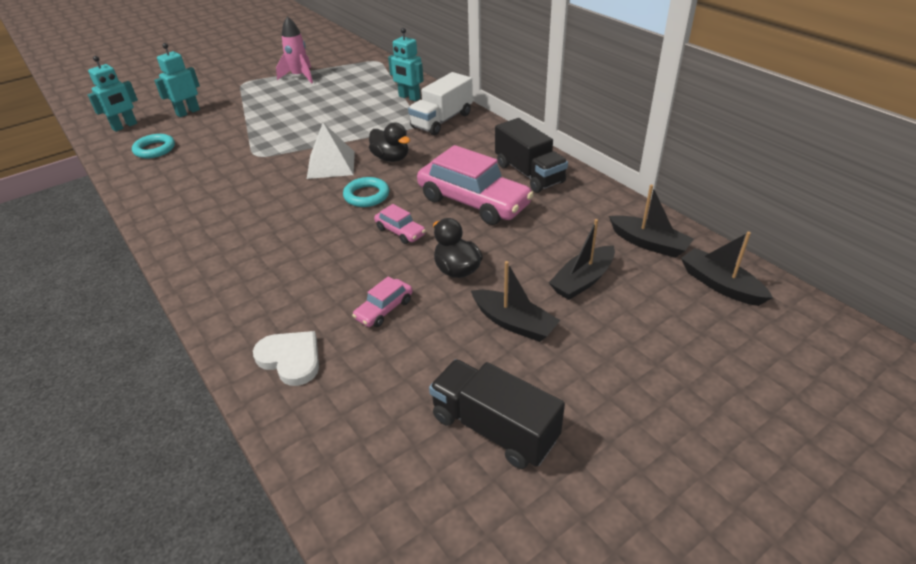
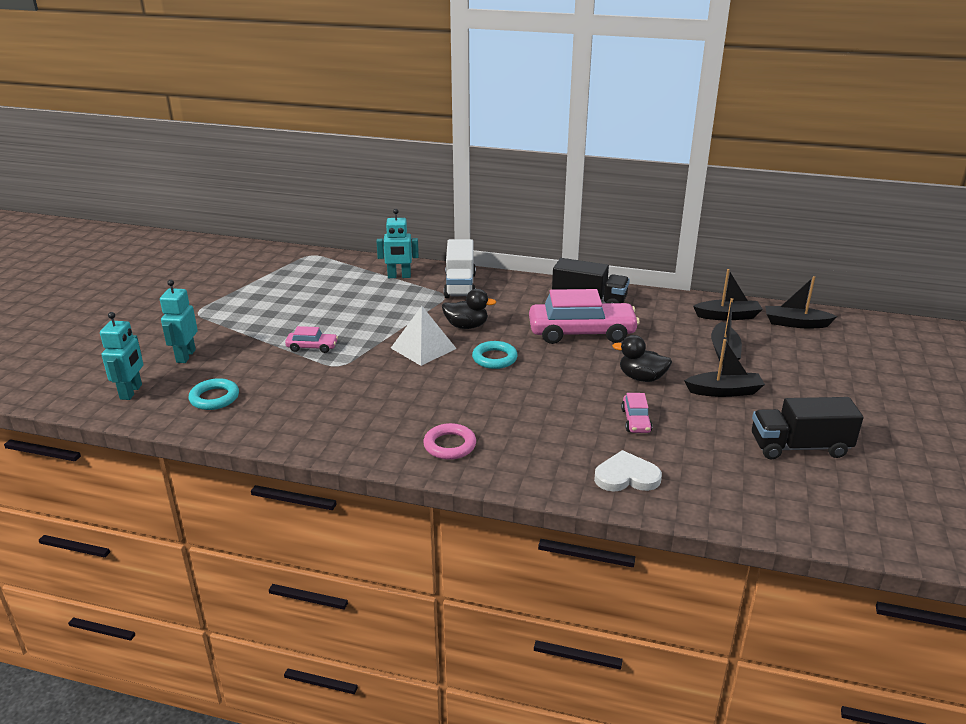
camera: 40 degrees left, 10 degrees down
pink rocket [276,16,313,84] -> none
pink car [374,204,426,244] -> pink car moved to [285,326,338,353]
none -> pink ring [423,423,476,460]

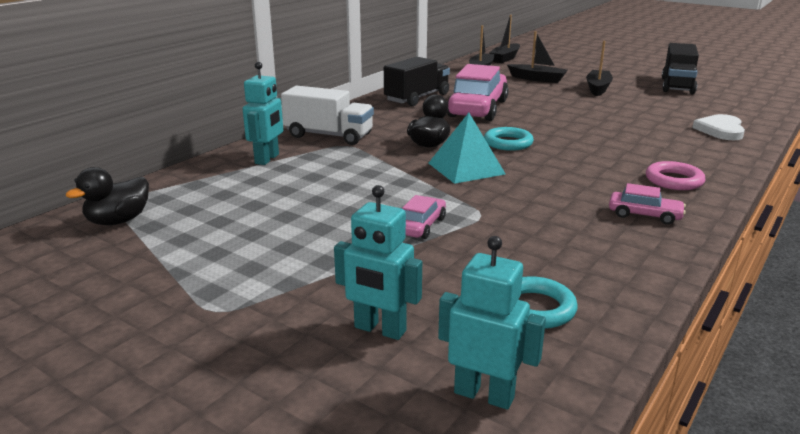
camera: 70 degrees left, 5 degrees down
white pyramid [391,306,457,366] -> turquoise pyramid [428,113,505,184]
black duck [612,335,672,382] -> black duck moved to [66,167,149,225]
pink car [621,393,652,433] -> pink car moved to [609,183,686,225]

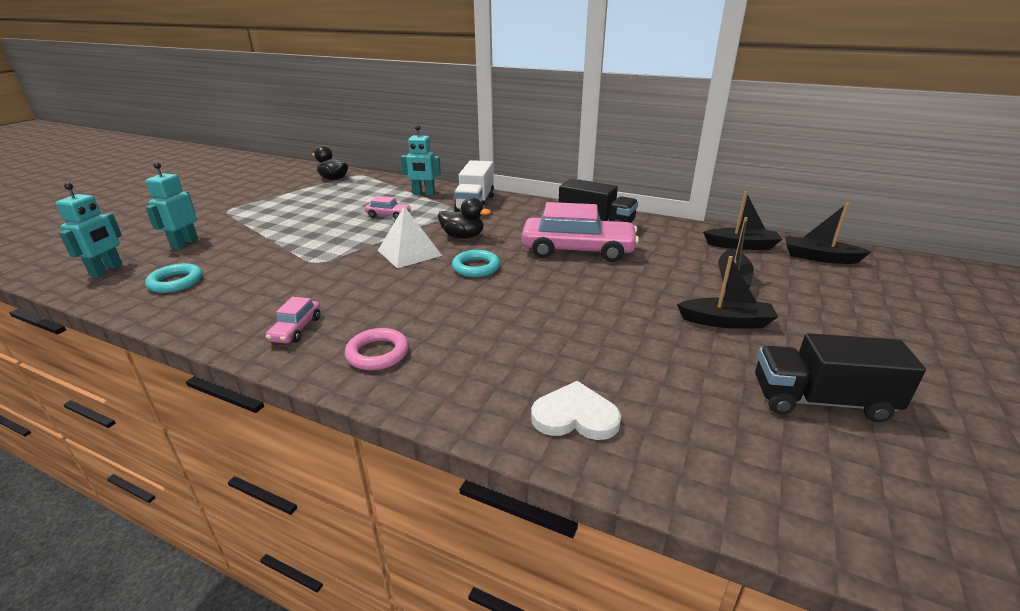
camera: 80 degrees right, 5 degrees up
pink car [402,195,446,239] -> pink car moved to [365,196,411,219]
turquoise pyramid [428,113,505,184] -> white pyramid [378,206,442,268]

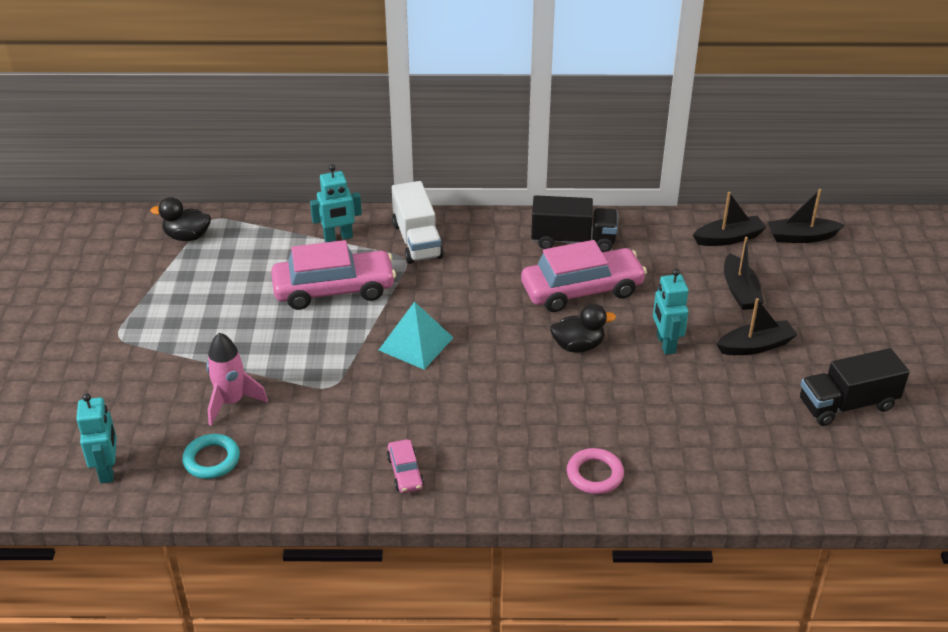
camera: 25 degrees left, 10 degrees up
turquoise robot [145,162,198,250] -> turquoise robot moved to [653,269,688,355]
pink ring [345,328,409,370] -> pink ring moved to [567,448,624,494]
pink car [365,196,411,219] -> pink car [271,240,396,310], size x2.17
white pyramid [378,206,442,268] -> turquoise pyramid [379,302,454,370]
black duck [438,197,491,239] -> black duck moved to [550,304,616,353]
turquoise ring [452,250,500,277] -> none
white heart [531,381,621,440] -> none
none -> pink rocket [207,332,268,426]

